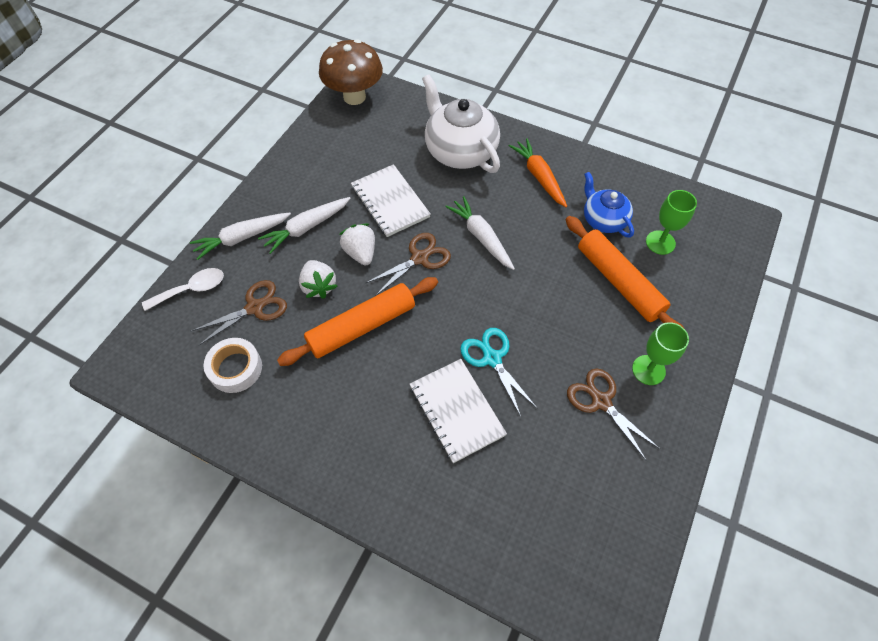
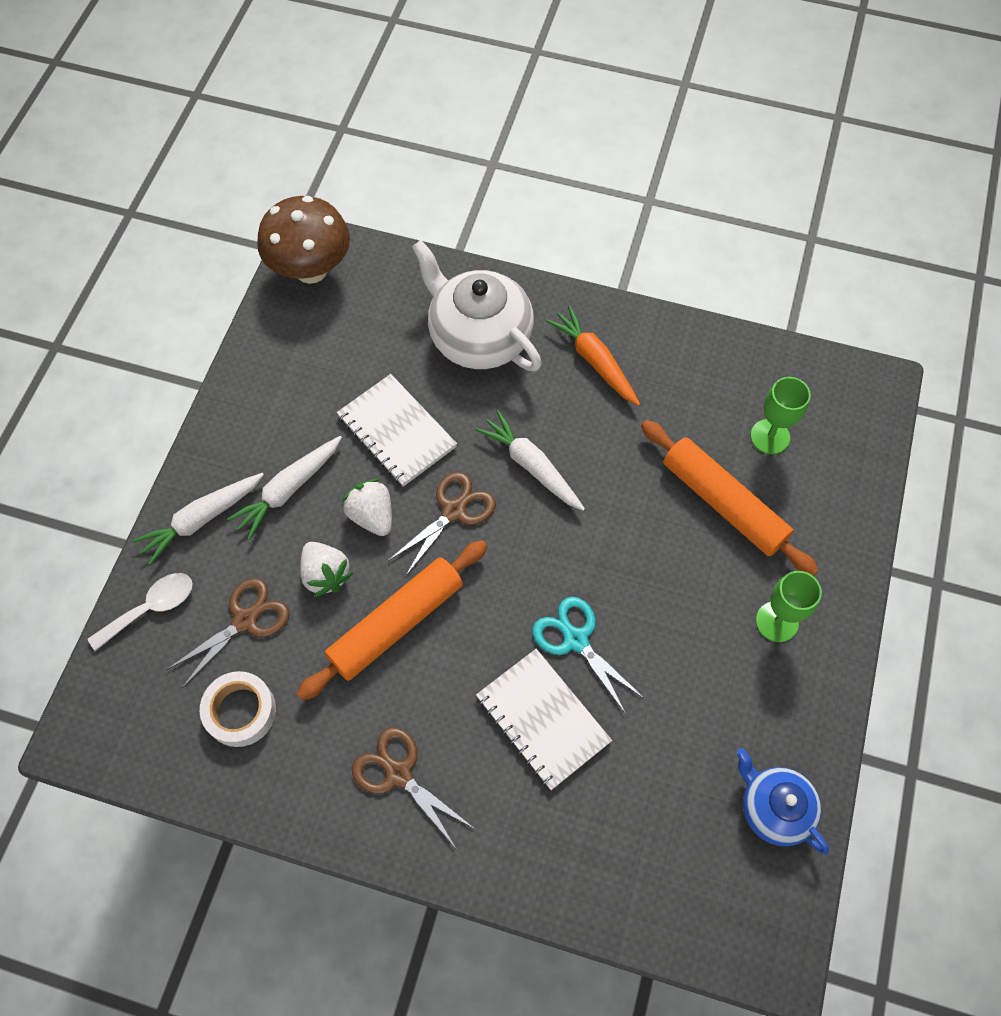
camera: 10 degrees left, 5 degrees up
brown scissors [567,368,660,461] -> brown scissors moved to [352,727,475,848]
blue teapot [584,172,634,238] -> blue teapot moved to [736,748,829,854]

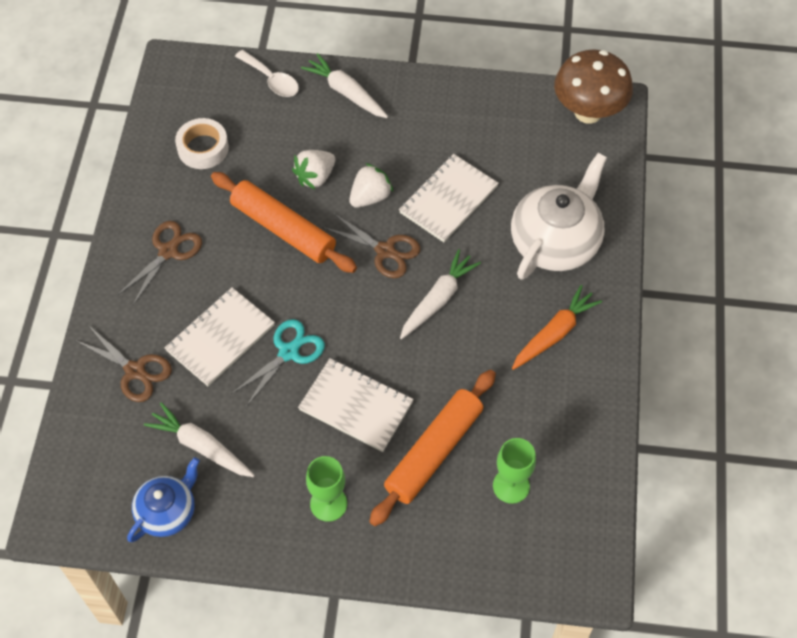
camera: 80 degrees right, 5 degrees down
brown scissors [166,578,290,688] -> brown scissors moved to [75,325,172,402]
white carrot [227,436,342,540] -> white carrot moved to [144,402,255,477]
none -> white notebook [298,358,414,452]

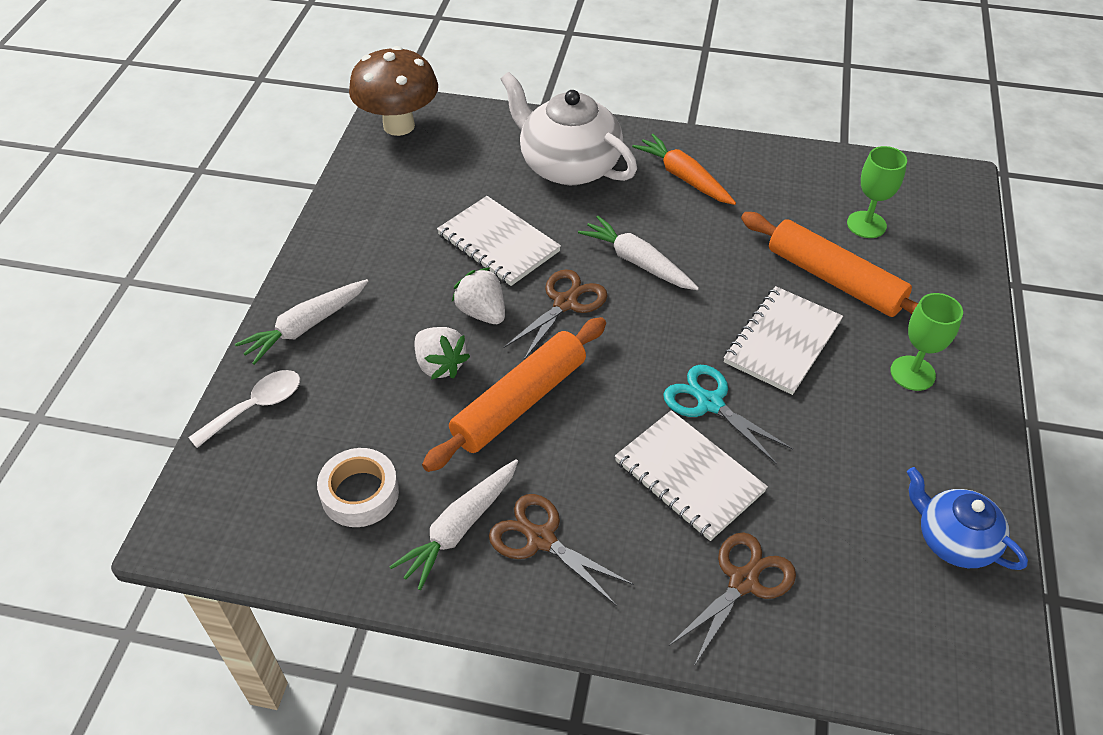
camera: 85 degrees left, 10 degrees down
white carrot [144,402,255,477] -> white carrot moved to [389,459,518,590]

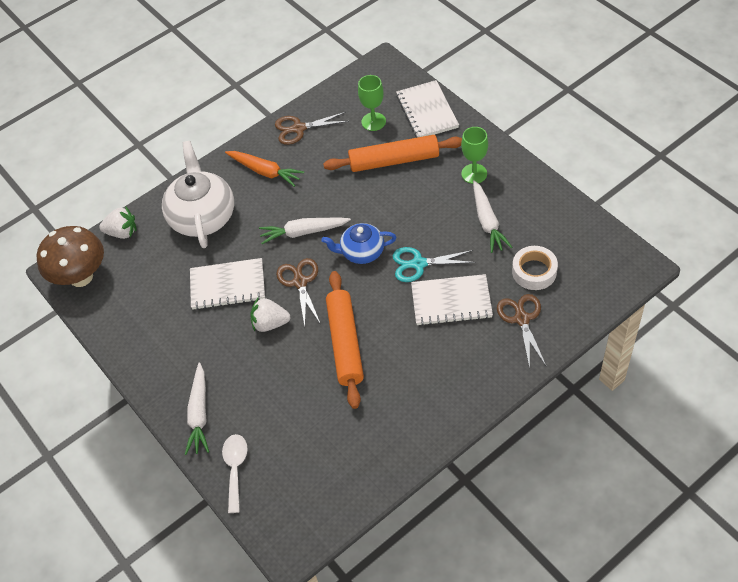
camera: 45 degrees left, 5 degrees up
white tape [317,448,399,527] -> white tape moved to [512,246,558,290]
white carrot [389,459,518,590] -> white carrot moved to [473,180,512,253]
white strawberry [414,327,470,380] -> white strawberry moved to [99,206,137,239]
brown scissors [489,494,634,605] -> brown scissors moved to [275,112,349,145]
white teapot [500,72,637,185] -> white teapot turned 90 degrees clockwise [162,141,234,248]
orange carrot [632,134,736,205] -> orange carrot turned 150 degrees counterclockwise [225,151,304,187]
white notebook [724,286,843,395] -> white notebook moved to [396,80,459,137]
blue teapot [907,467,1028,570] -> blue teapot moved to [322,223,397,264]

